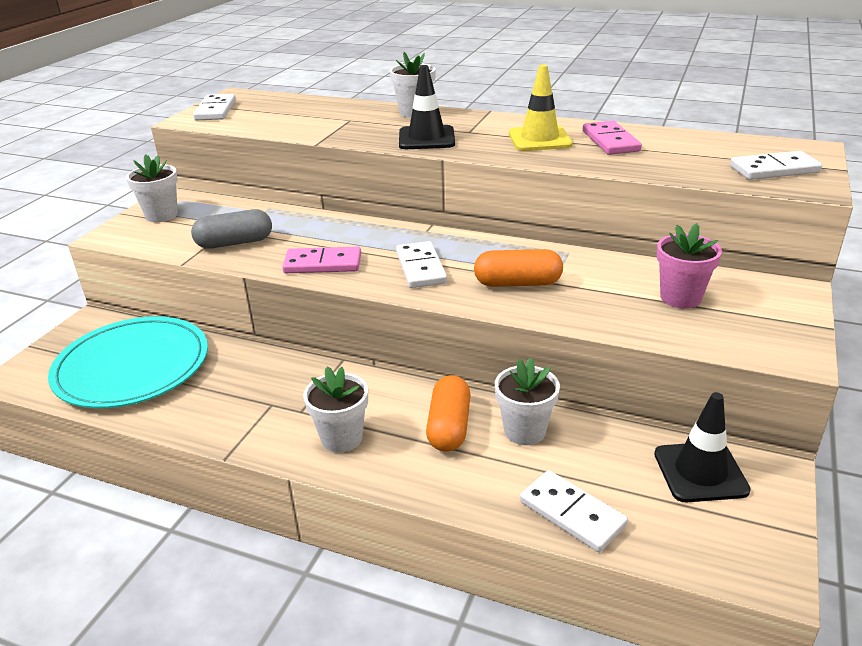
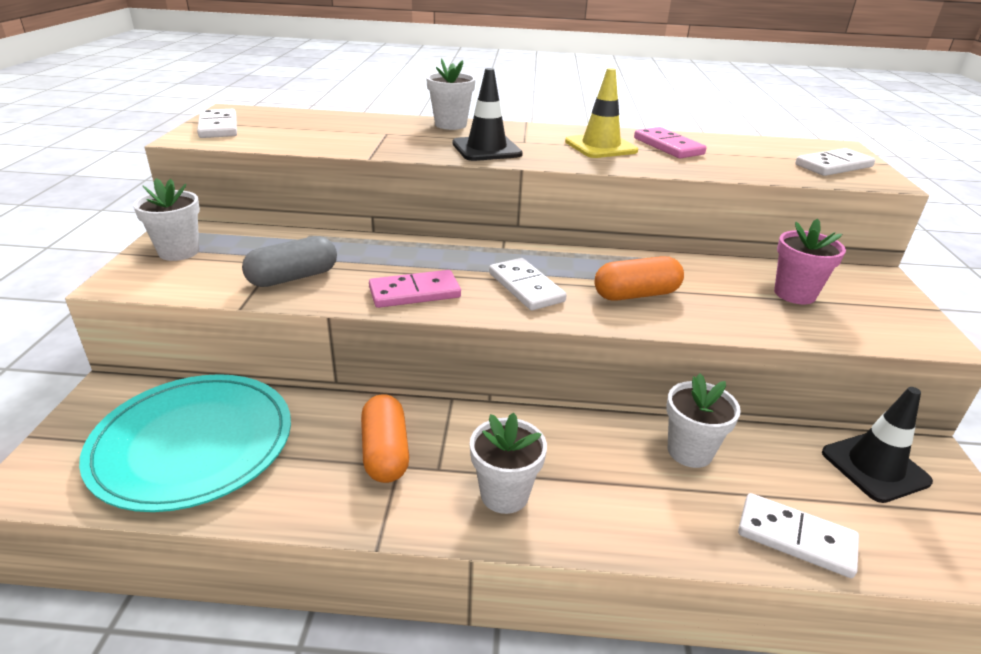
camera: 20 degrees left, 0 degrees up
orange capsule [426,375,471,452] -> orange capsule moved to [361,394,409,483]

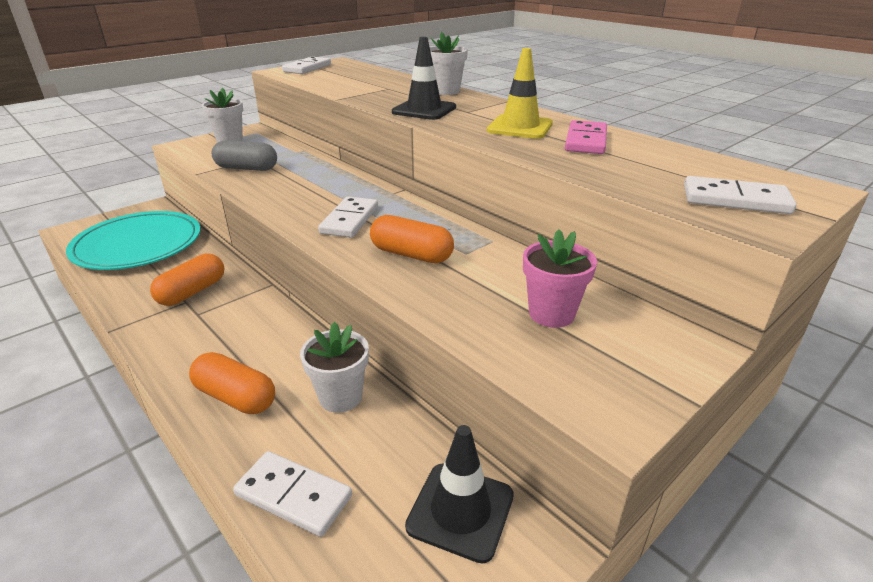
camera: 45 degrees right, 0 degrees up
pink domino [369,270,461,308] -> none
white flower pot [470,413,547,514] -> none
white domino [738,493,859,578] -> white domino turned 45 degrees counterclockwise [233,451,352,537]
none -> orange capsule [189,352,275,414]

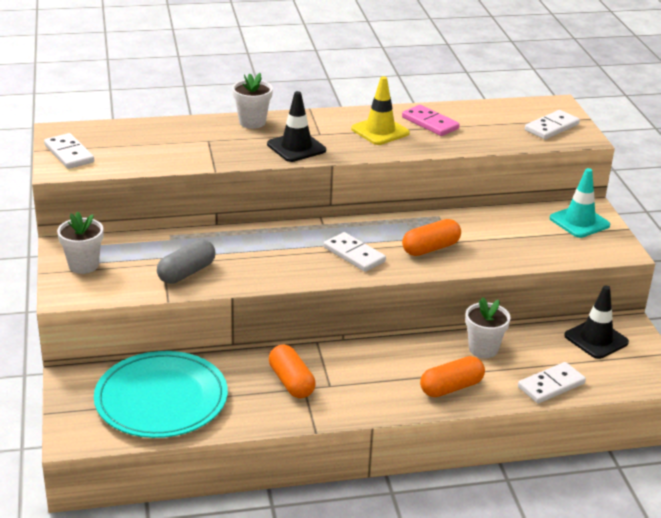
camera: 60 degrees left, 0 degrees up
pink flower pot [523,230,597,328] -> none
none -> turquoise traffic cone [550,168,610,238]

